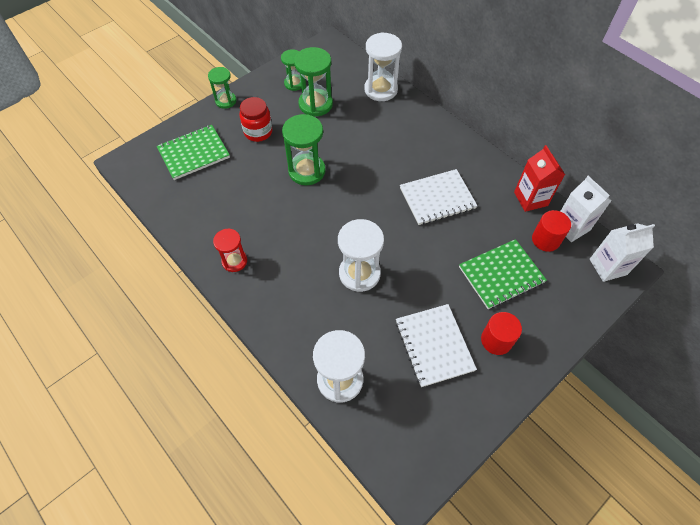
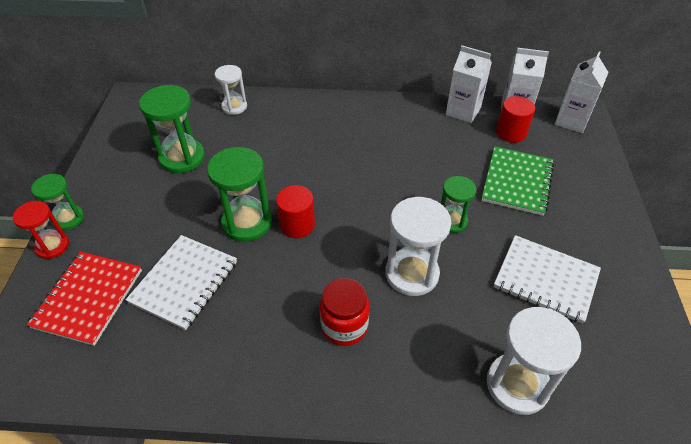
camera: 45 degrees left, 10 degrees down
green notebook [157,125,230,180] -> red notebook [27,252,142,346]
red hourglass [213,229,247,272] -> red hourglass moved to [13,201,69,259]
red jar [239,97,272,142] -> red jar moved to [320,278,370,346]
green hourglass [281,49,302,91] -> green hourglass moved to [441,176,476,233]
white hourglass [364,32,402,101] -> white hourglass [215,65,247,115], size x0.62
white notebook [400,169,478,225] -> white notebook moved to [125,235,237,330]
red cylinder [481,312,522,355] -> red cylinder moved to [276,185,315,238]
red carton [514,145,565,212] -> white carton [446,45,492,123]

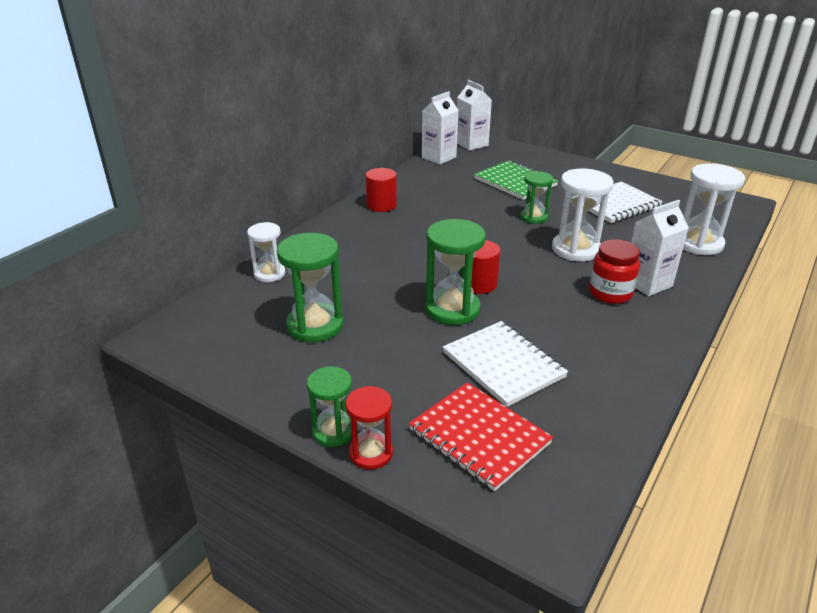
camera: 60 degrees left, 15 degrees down
white carton [446,45,492,123] -> white carton moved to [631,200,689,296]
red cylinder [496,96,535,143] -> red cylinder moved to [365,168,397,212]

